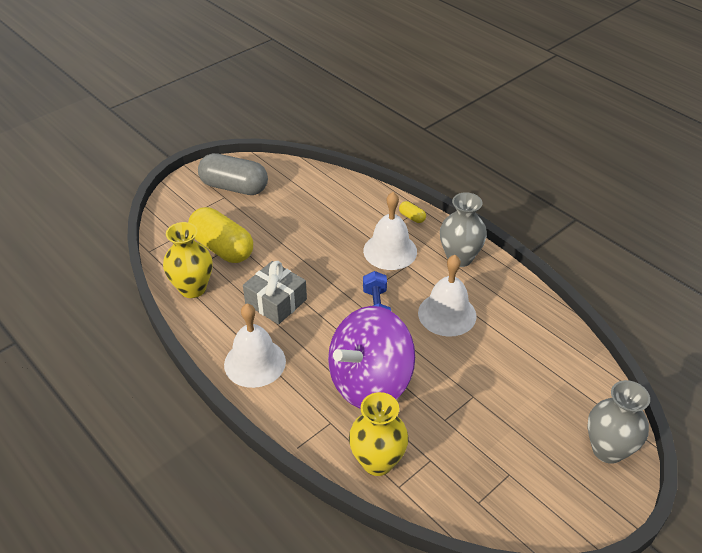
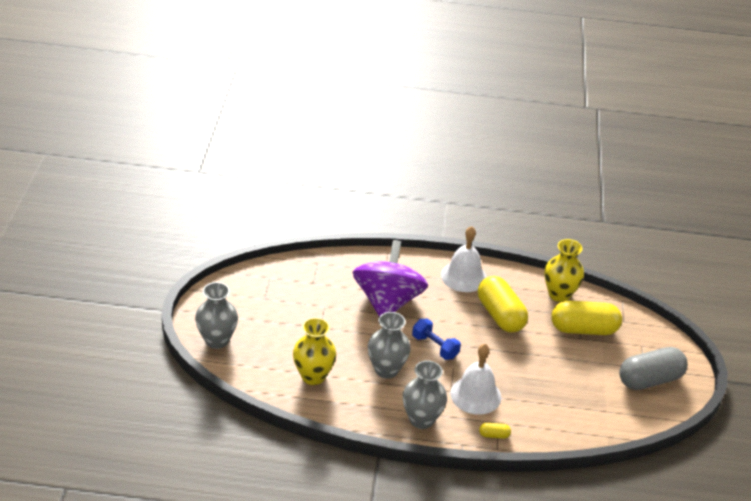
camera: 135 degrees right, 5 degrees down
grey gift [243,261,307,324] -> yellow capsule [478,276,528,332]
yellow vase [349,392,409,476] -> yellow vase moved to [293,318,336,385]
white bell [418,255,477,337] -> grey vase [368,312,411,379]

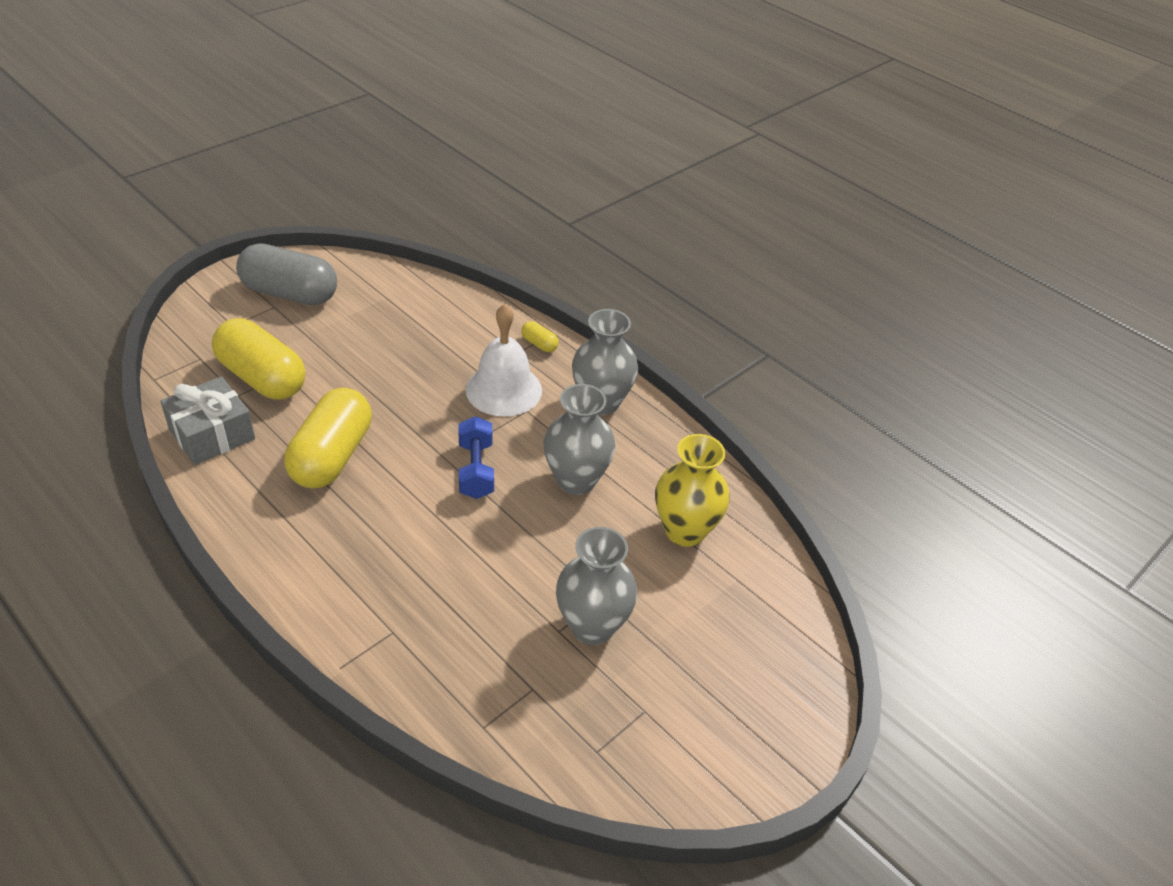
camera: 140 degrees left, 5 degrees up
grey vase [195,282,238,349] -> grey vase moved to [556,527,637,645]
purple spinning top [353,240,428,317] -> none
white bell [441,226,487,292] -> none
yellow vase [544,239,584,302] -> grey gift [160,376,255,465]

